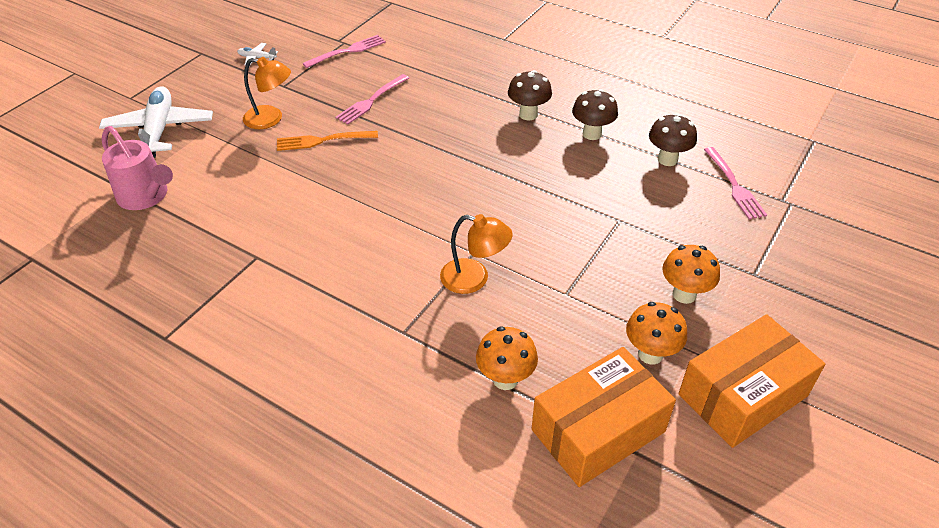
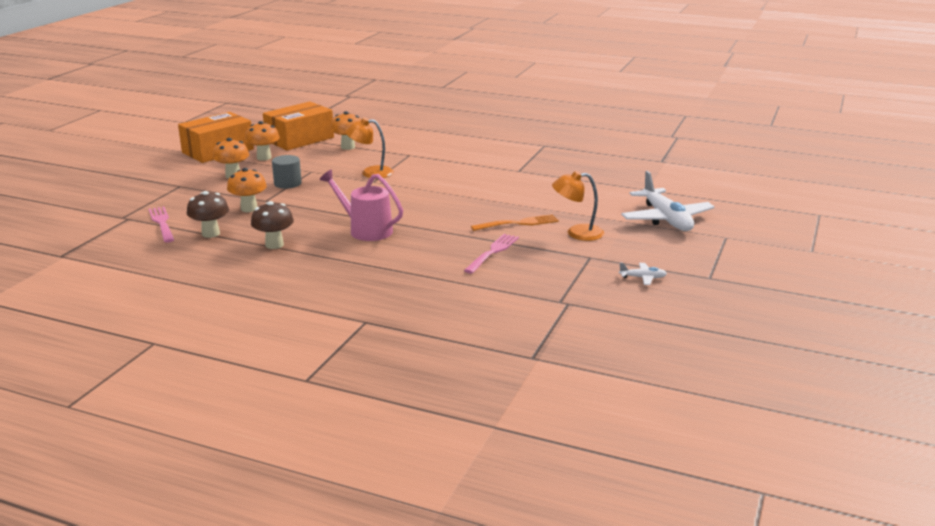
camera: 170 degrees right, 20 degrees down
pink watering can [102,126,173,210] -> pink watering can moved to [320,170,403,241]
pink fork [302,35,386,68] -> none
brown mushroom [508,70,552,120] -> none
none -> orange mushroom [227,168,267,212]
none -> grey cylinder [272,155,302,189]

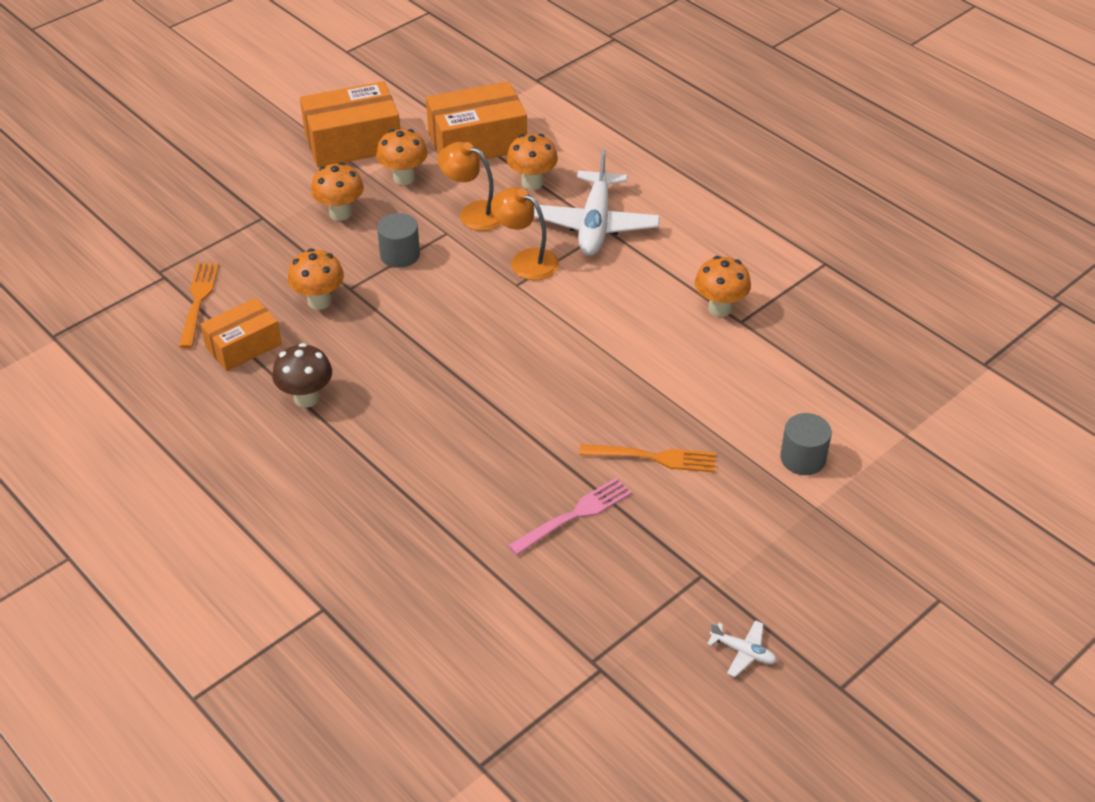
camera: 25 degrees right, 20 degrees up
pink fork [149,207,174,243] -> orange fork [179,263,219,348]
brown mushroom [187,191,229,238] -> orange box [200,298,282,371]
pink watering can [320,170,403,241] -> none
orange lamp [552,171,604,241] -> orange lamp moved to [437,142,502,231]
white plane [621,171,714,231] -> white plane moved to [534,149,660,256]
none -> orange mushroom [695,256,751,317]
none -> grey cylinder [780,413,832,475]

